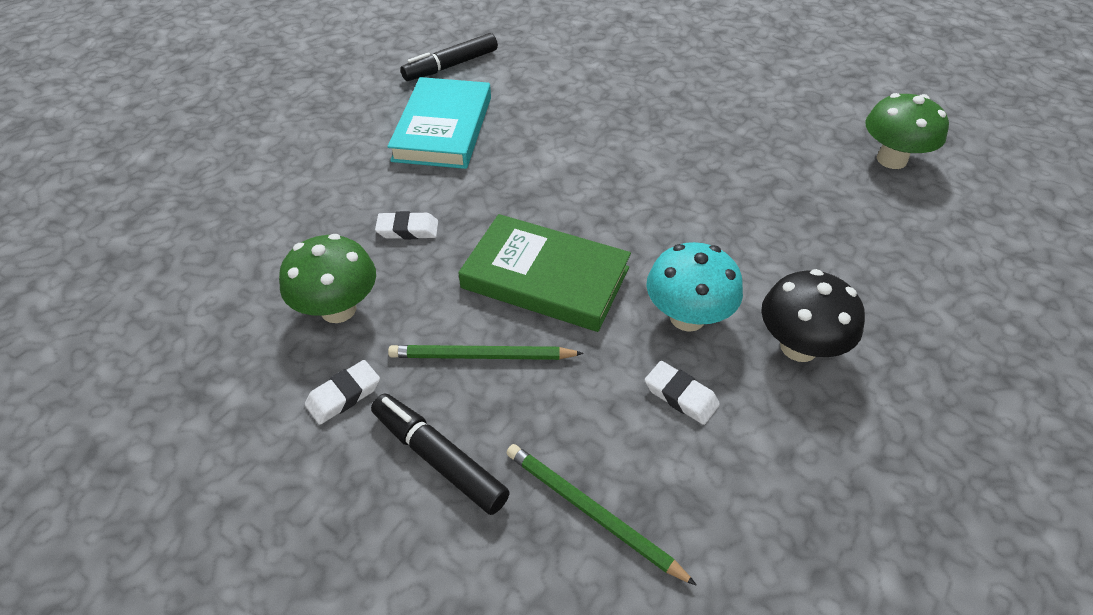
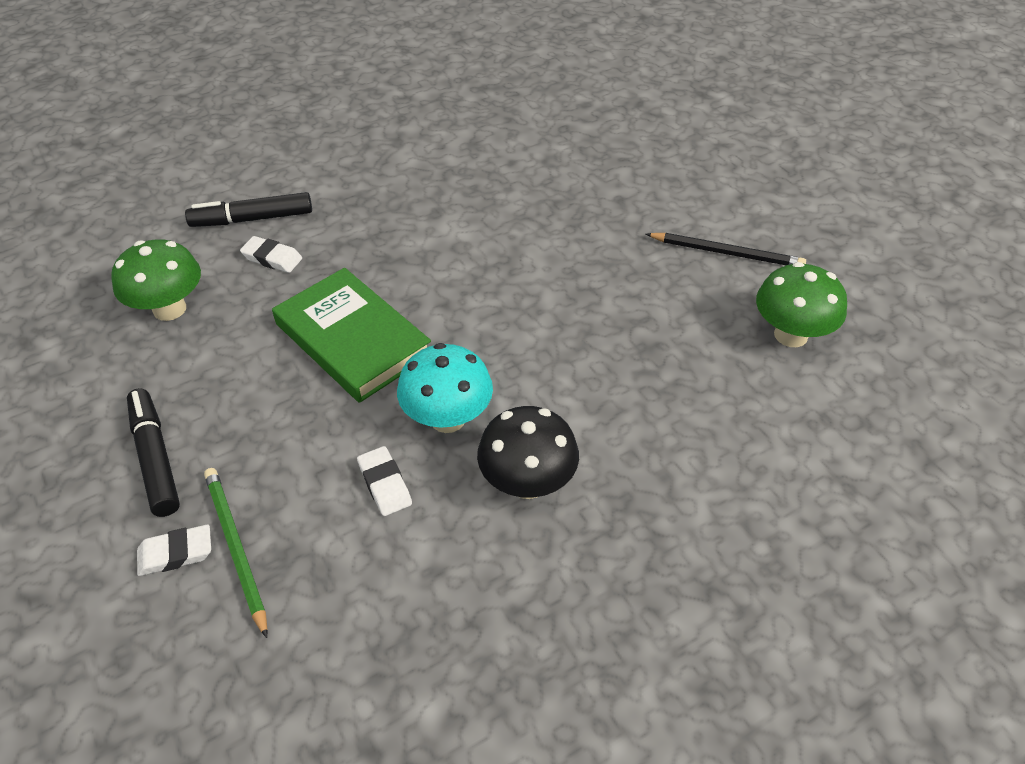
camera: 25 degrees right, 0 degrees up
white eraser [305,360,380,425] -> white eraser moved to [137,525,211,576]
turquoise book [387,77,491,169] -> none
green pencil [388,345,584,360] -> none
black marker [400,33,498,81] -> black marker moved to [185,192,312,227]
none -> black pencil [646,233,806,265]

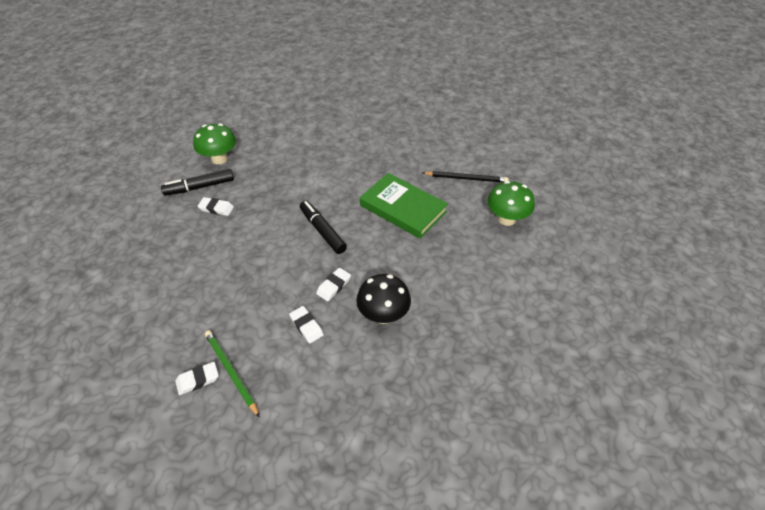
camera: 10 degrees left, 0 degrees up
green mushroom [111,239,201,321] -> green mushroom moved to [193,123,236,164]
black marker [127,388,180,517] -> black marker moved to [300,201,347,254]
green book [272,268,431,403] -> green book moved to [360,173,448,239]
turquoise mushroom [397,343,493,433] -> white eraser [316,268,351,301]

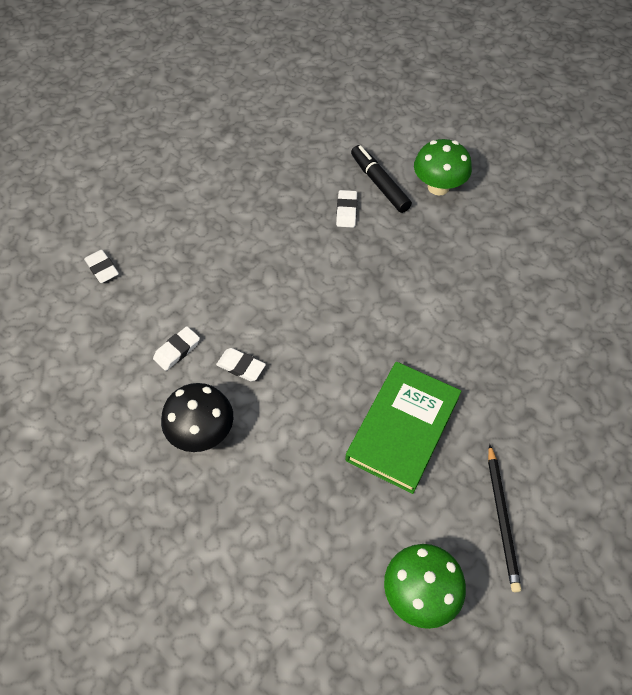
camera: 80 degrees right, 10 degrees up
green pencil [205,330,260,418] -> none
black marker [300,201,347,254] -> none

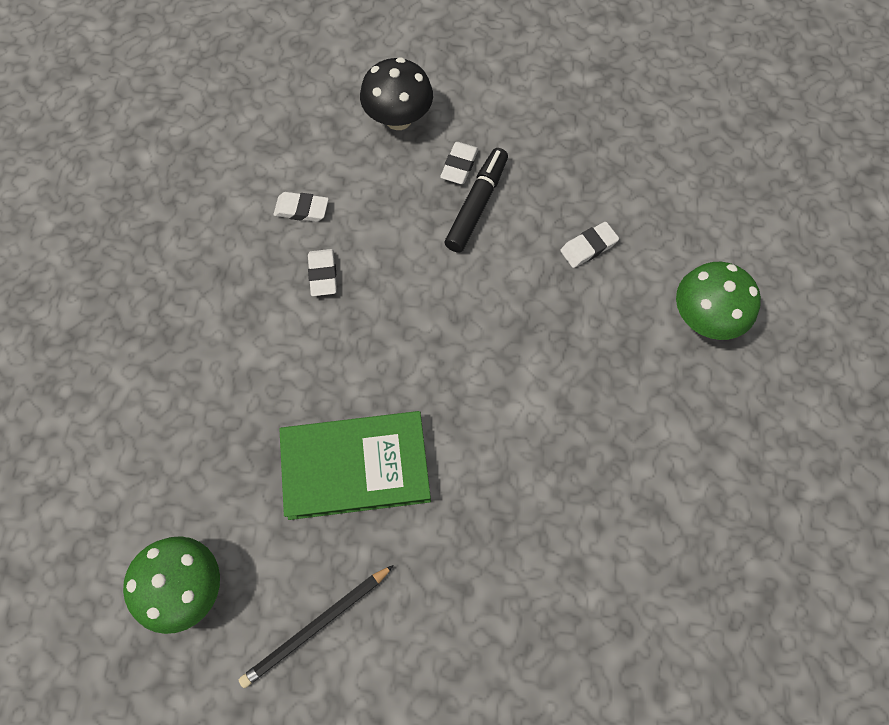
camera: 55 degrees right, 10 degrees up
white eraser [84,250,119,283] -> white eraser moved to [440,142,478,184]
black mushroom [161,383,233,452] -> black mushroom moved to [360,57,433,130]
black marker [351,145,412,213] -> black marker moved to [444,148,508,253]

